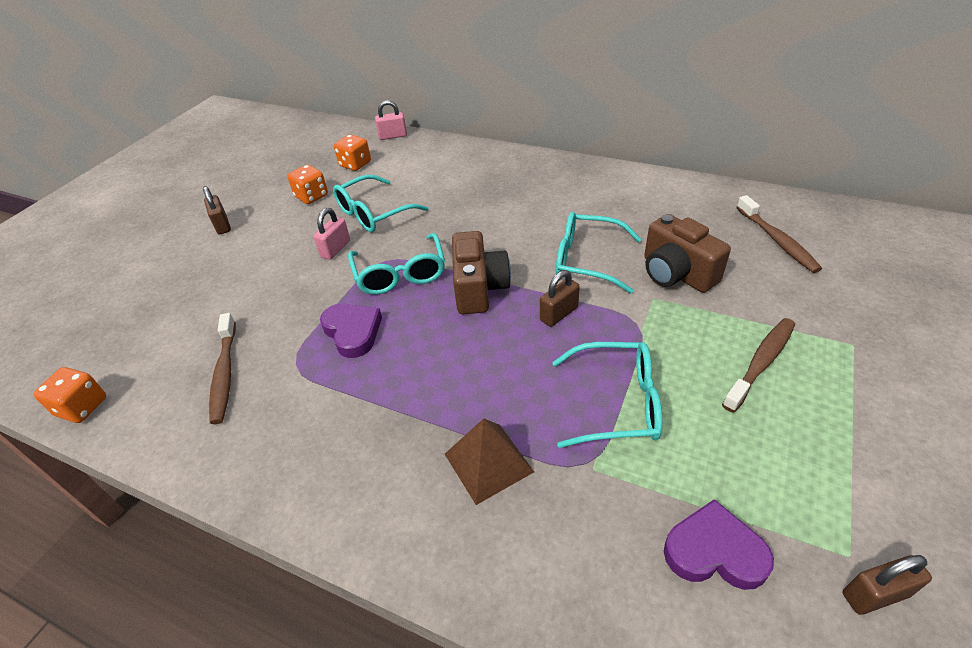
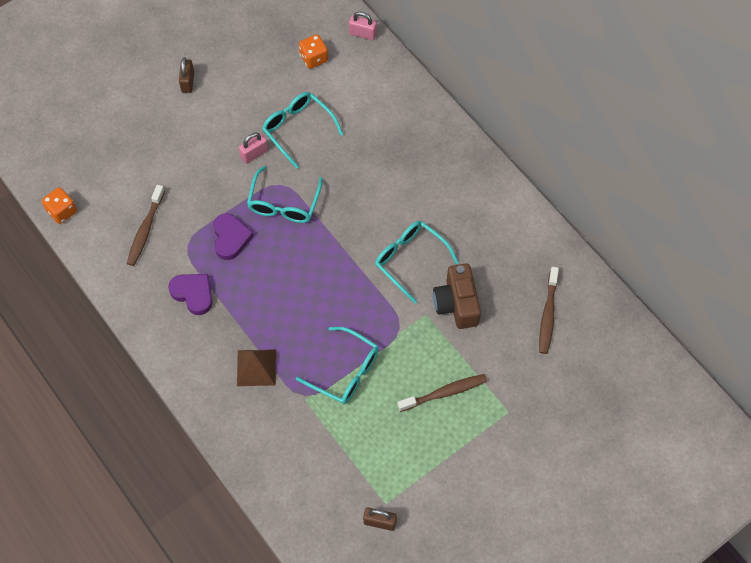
camera: 25 degrees right, 20 degrees up
orange dice [287,165,328,204] -> none
turquoise glasses [333,175,429,232] -> turquoise glasses turned 60 degrees clockwise [262,92,343,169]
brown camera [452,231,511,314] -> none
brown padlock [540,270,580,327] -> none
purple heart [664,499,774,590] -> purple heart moved to [168,274,212,315]

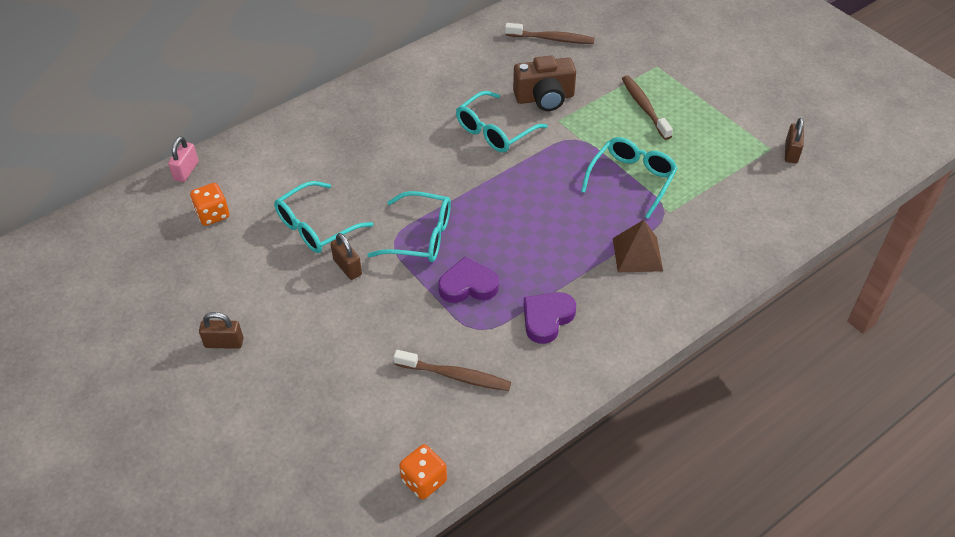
camera: 90 degrees left, 15 degrees down
pink padlock [239,132,268,164] -> brown padlock [331,233,362,280]

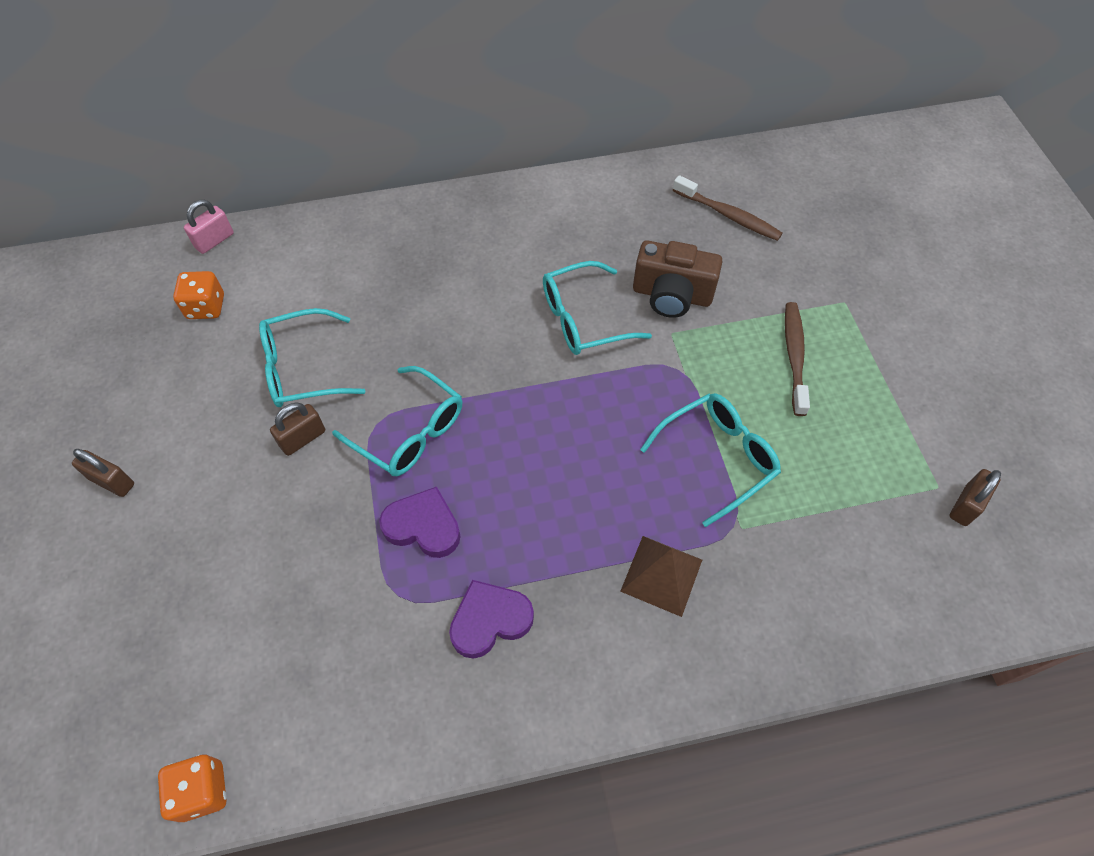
camera: 25 degrees right, 10 degrees up
brown padlock [331,233,362,280] -> brown padlock turned 60 degrees clockwise [270,403,325,456]
brown toothbrush [394,350,511,391] -> none

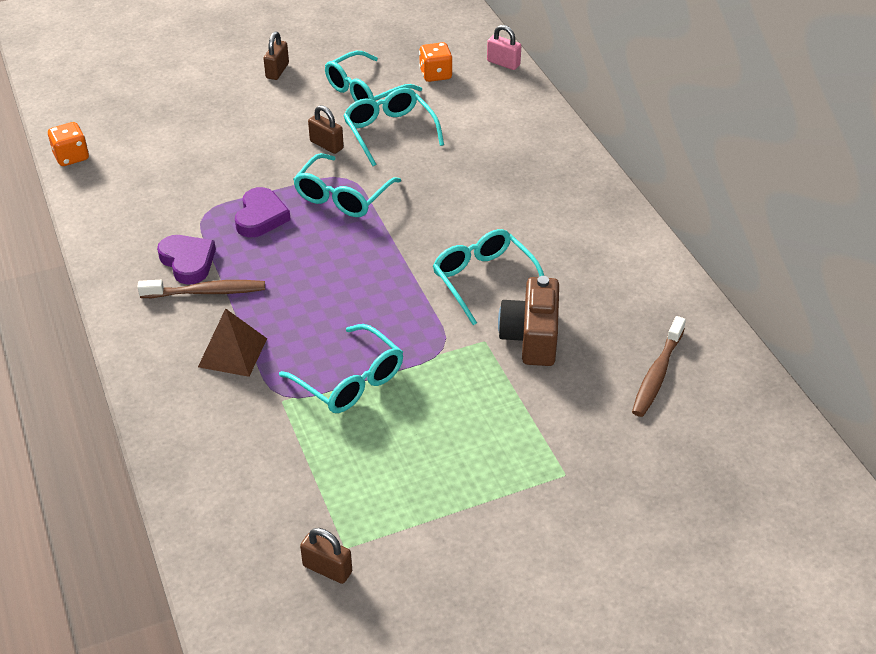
camera: 80 degrees right, 15 degrees down
brown toothbrush [785,302,810,416] -> brown toothbrush moved to [137,280,265,298]
none -> turquoise glasses [325,51,422,101]

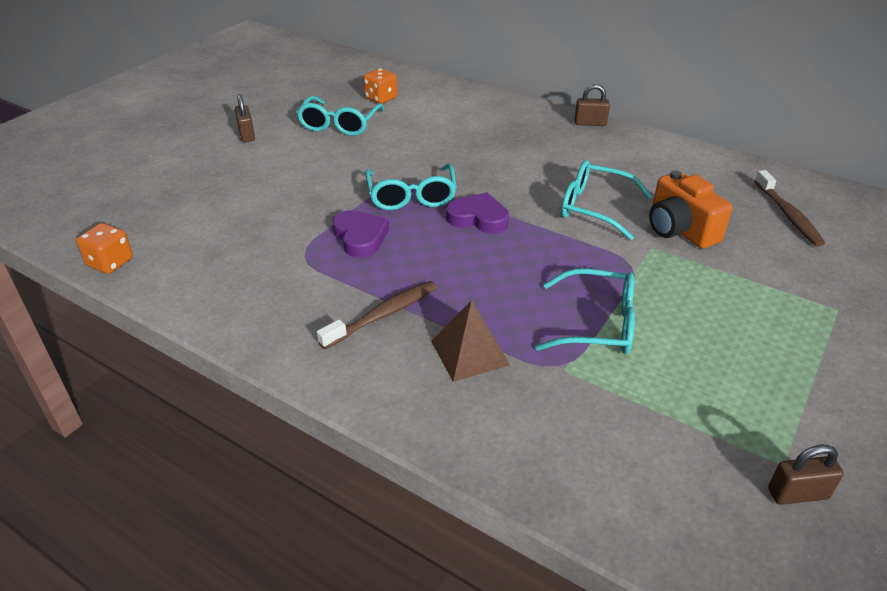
camera: 35 degrees left, 5 degrees down
purple heart [157,235,216,285] -> purple heart moved to [446,192,509,234]
brown padlock [308,105,344,154] -> brown padlock moved to [575,84,610,126]
turquoise glasses [343,88,444,166] -> none
pink padlock [487,25,521,70] -> none
brown camera [498,276,559,366] -> orange camera [649,170,733,249]

